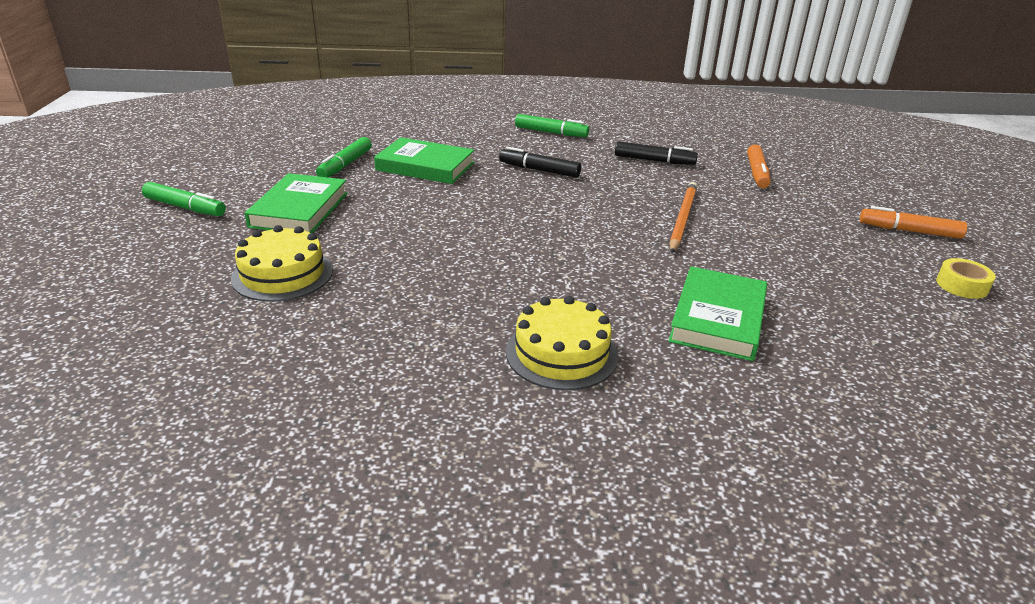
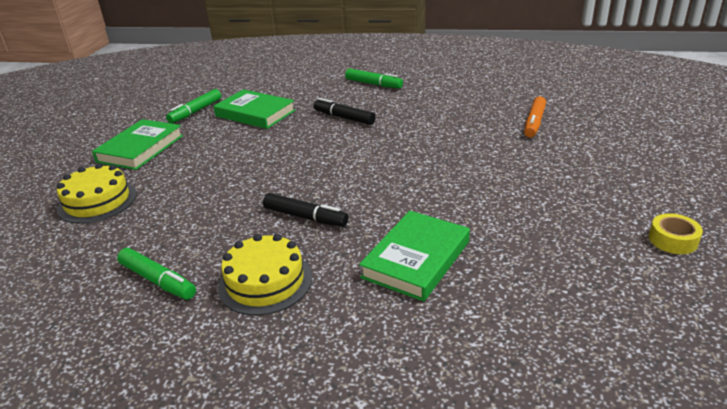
camera: 15 degrees right, 0 degrees up
green marker [142,182,226,216] -> green marker moved to [117,248,196,300]
black marker [615,141,698,165] -> black marker moved to [263,193,349,227]
orange pencil [669,182,697,253] -> none
orange marker [860,206,967,239] -> none

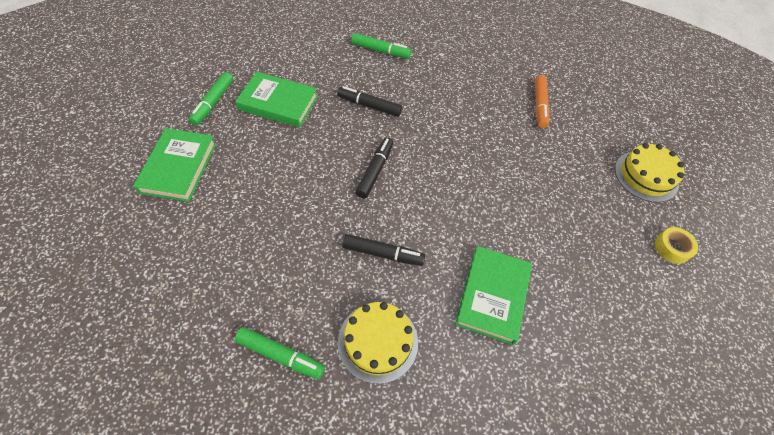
camera: 20 degrees left, 25 degrees up
yellow cake [57,163,137,224] -> yellow cake moved to [615,143,684,202]
none -> black marker [355,137,394,199]

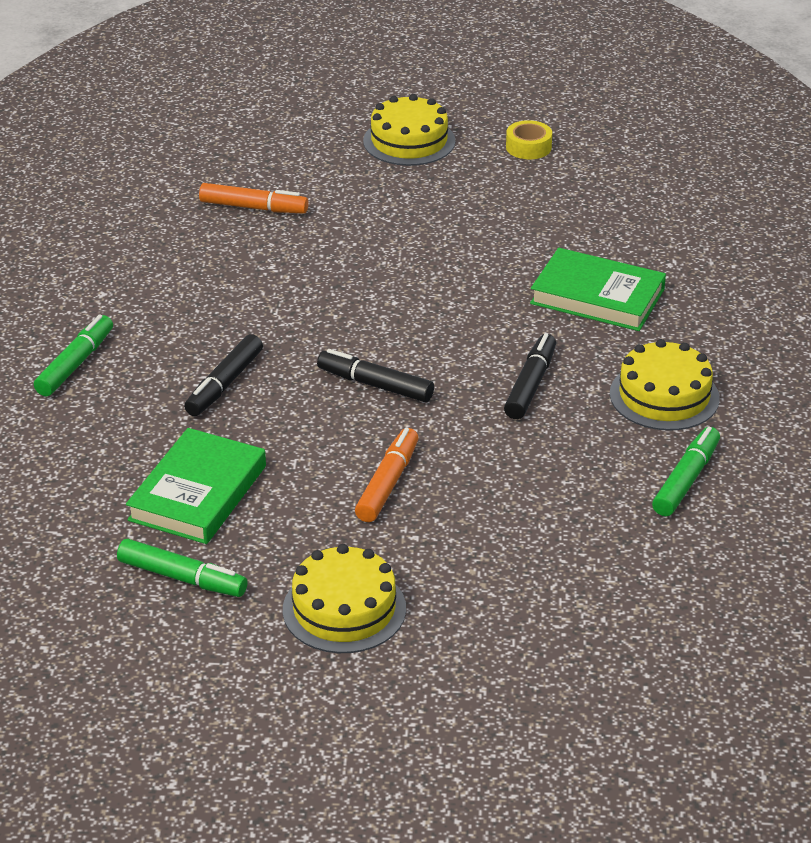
camera: 80 degrees left, 20 degrees down
green book [133,128,216,202] -> yellow cake [283,544,406,653]
none -> orange marker [355,428,418,522]

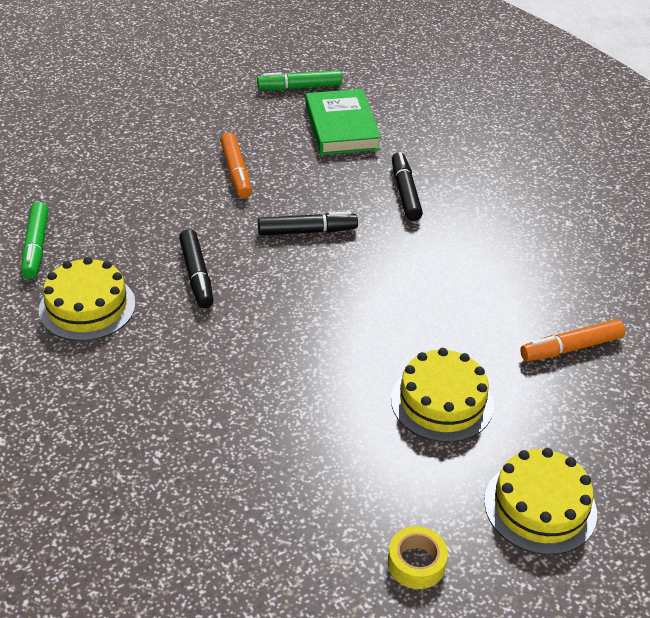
camera: 145 degrees right, 5 degrees up
green marker [34,314,113,396] -> none
yellow cake [283,544,406,653] -> yellow cake moved to [391,348,494,442]
green book [530,248,666,331] -> none

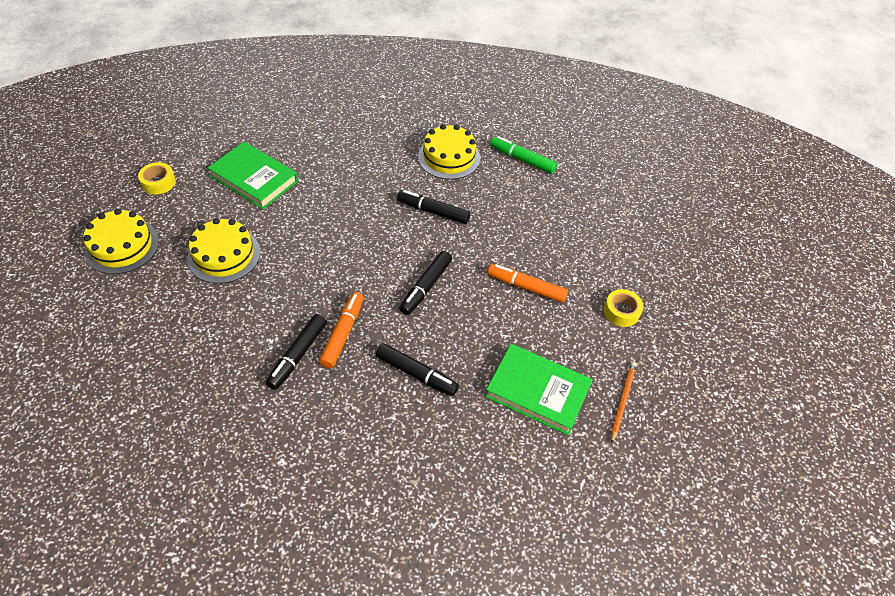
camera: 125 degrees right, 10 degrees up
green marker [257,70,342,90] -> orange pencil [611,362,637,444]
orange marker [520,319,625,361] -> orange marker moved to [319,292,364,368]
none -> green book [208,142,298,209]
none -> black marker [266,314,327,390]
none -> yellow tape [604,289,643,327]

